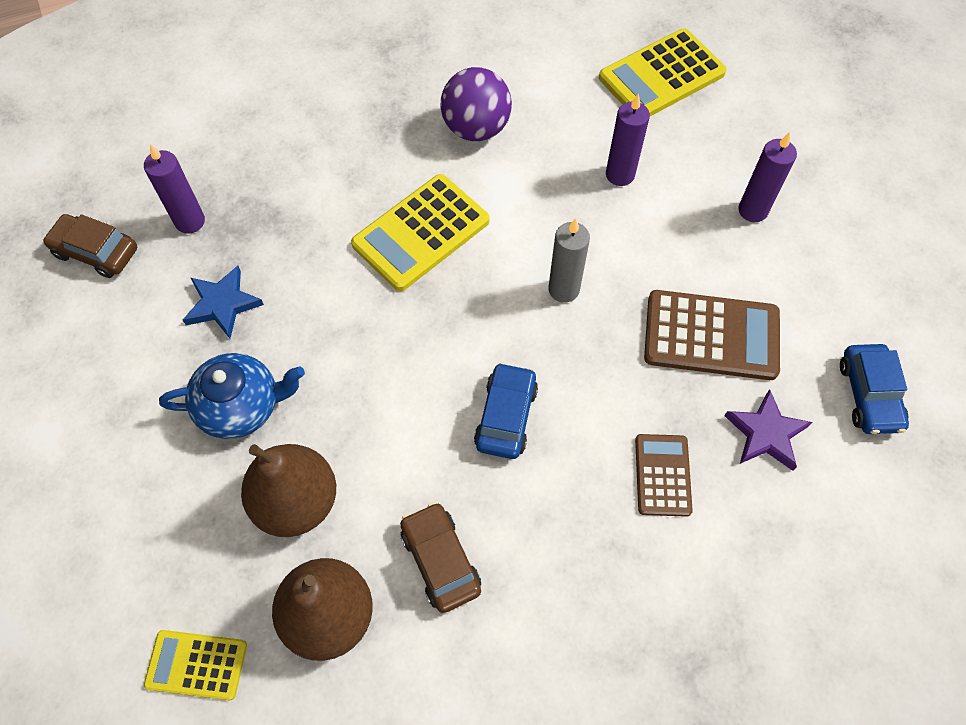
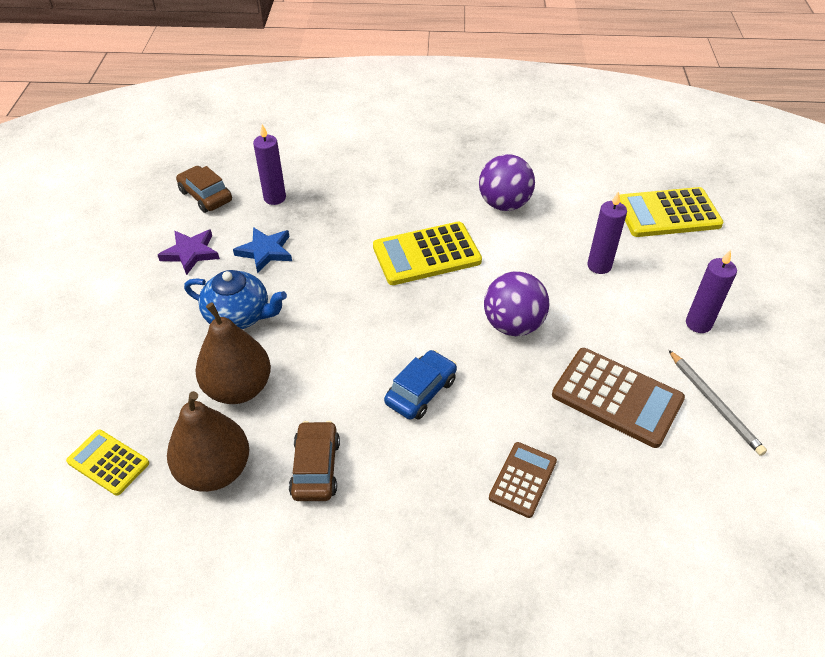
camera: 25 degrees right, 15 degrees down
grey candle [549,218,590,303] -> purple ball [484,271,549,336]
purple star [724,389,812,471] -> purple star moved to [158,229,220,275]
blue car [840,344,909,434] -> none
none -> grey pencil [669,350,767,456]

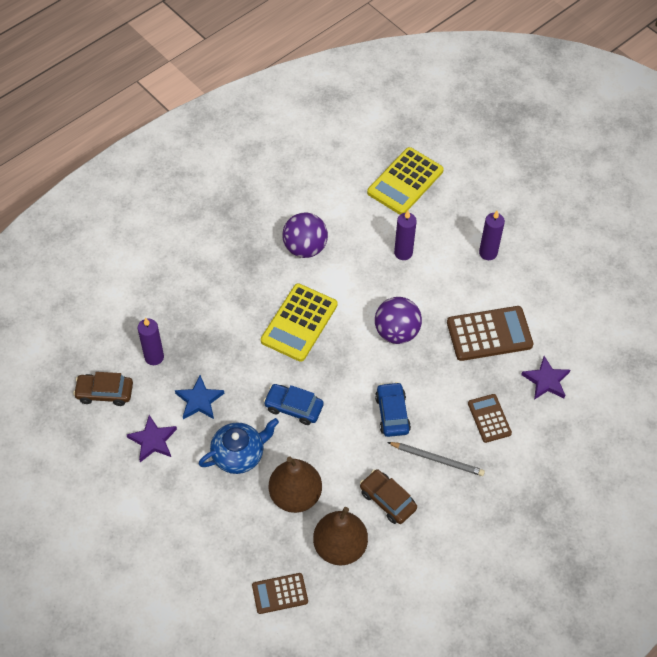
camera: 45 degrees left, 10 degrees up
yellow calculator [66,429,149,496] -> brown calculator [252,573,308,614]
grey pencil [669,350,767,456] -> grey pencil moved to [387,442,485,476]
none -> blue car [263,384,324,425]
none -> purple star [521,356,570,400]

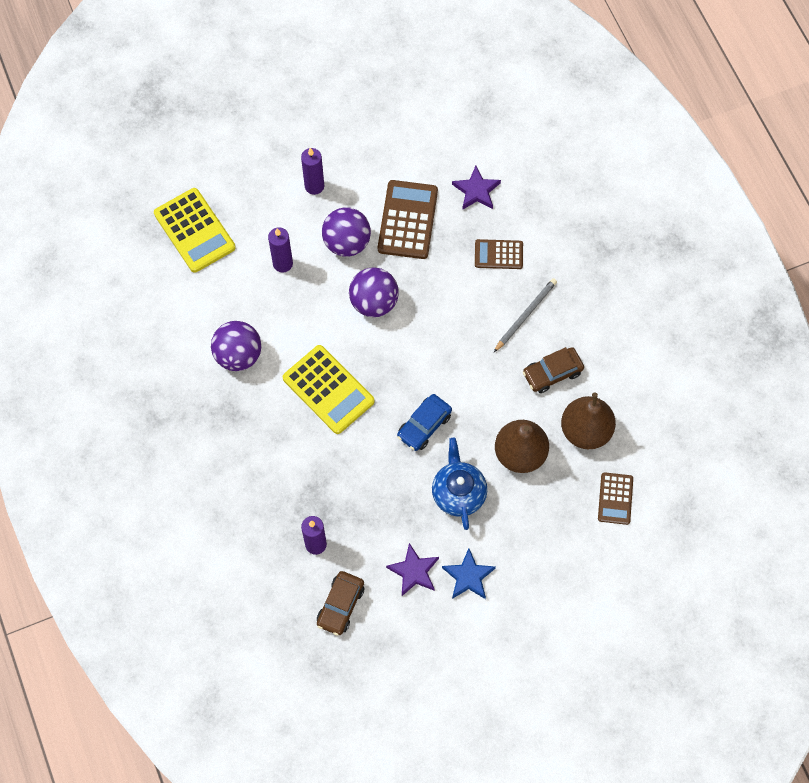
camera: 70 degrees left, 10 degrees up
blue star [175,375,224,419] -> blue star moved to [442,548,496,599]
blue car [375,382,411,437] -> none
none -> purple ball [322,207,371,257]

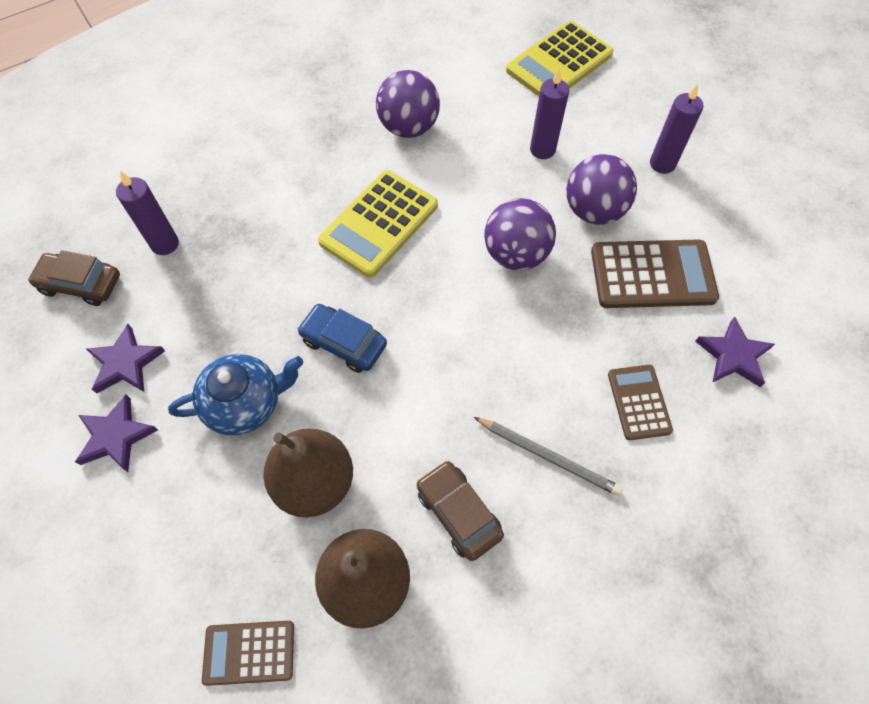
camera: 80 degrees right, 5 degrees down
blue star [442,548,496,599] -> purple star [75,394,158,472]

